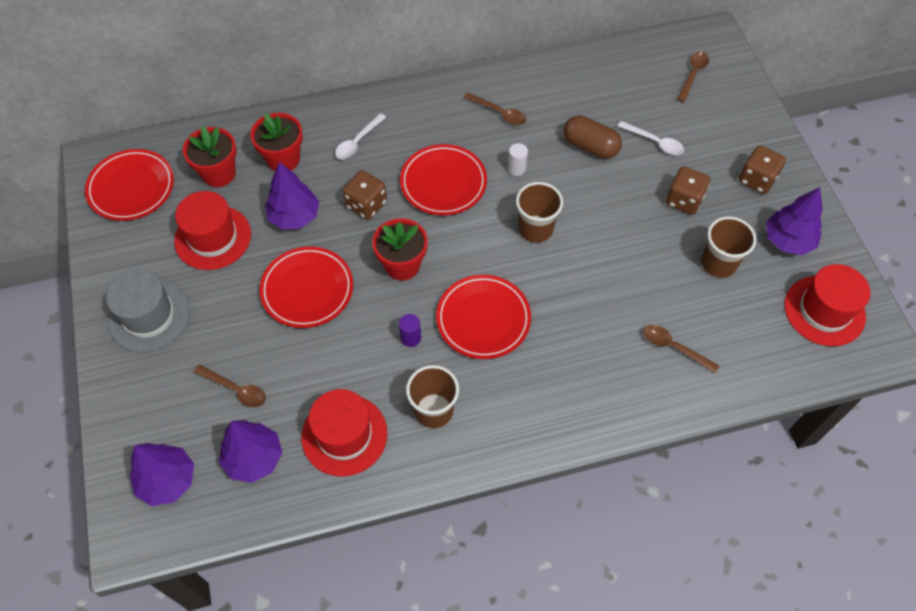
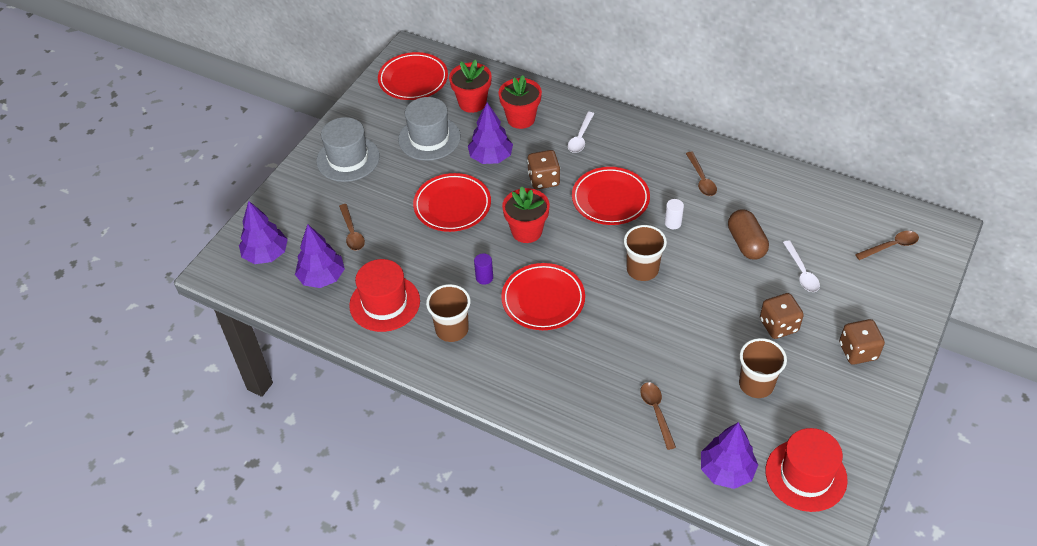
camera: 45 degrees right, 10 degrees down
red hat [174,191,251,270] -> grey hat [398,97,461,161]
white spoon [335,113,386,159] -> white spoon turned 60 degrees counterclockwise [568,112,594,153]
purple tree [766,187,823,255] -> purple tree moved to [701,422,758,489]

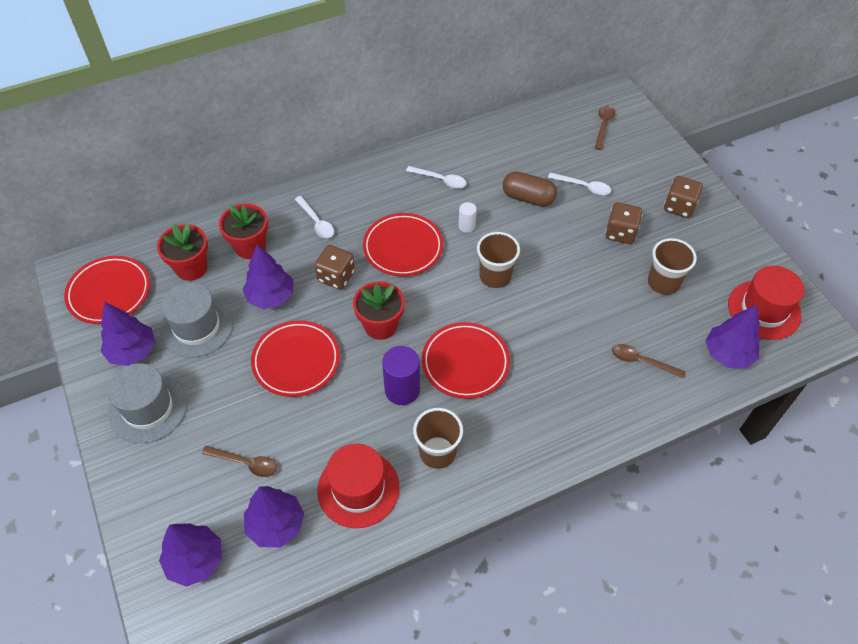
camera: 55 degrees left, 5 degrees up
purple cylinder [474,253,493,285] -> purple cylinder [382,346,420,405], size x1.83
brown spoon [686,152,717,196] -> white spoon [406,166,467,189]
none -> purple tree [101,301,155,366]

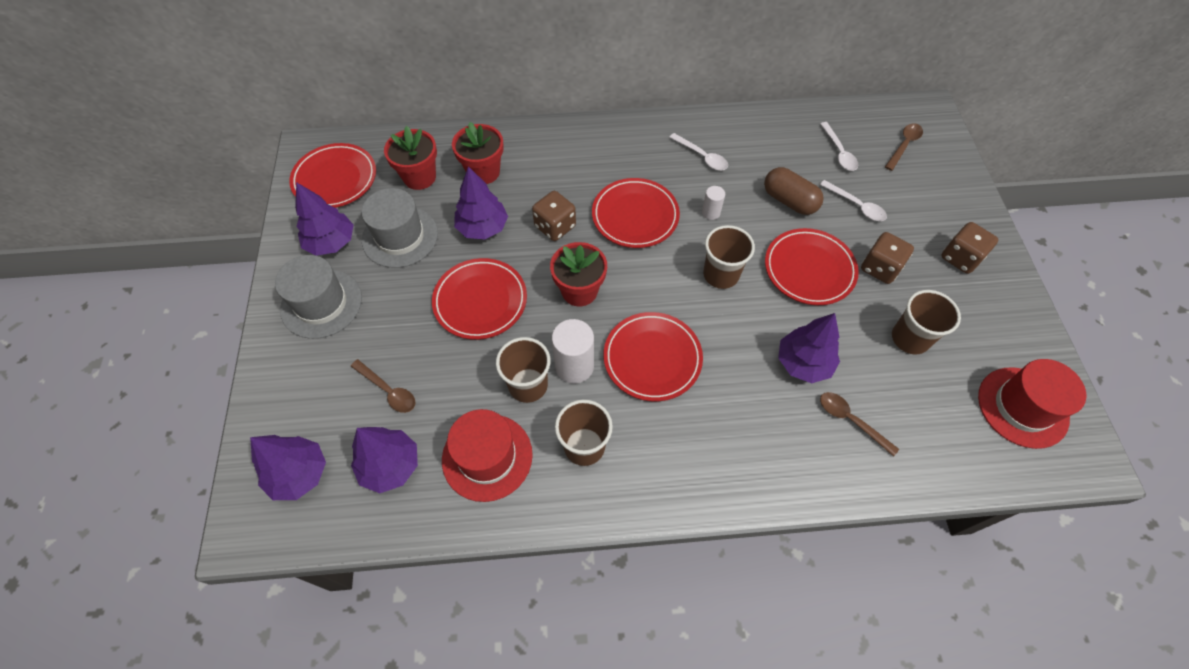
camera: 20 degrees right, 5 degrees up
white spoon [295,196,334,238] -> white spoon moved to [820,122,858,171]
purple cylinder [382,346,420,405] -> white cylinder [552,319,594,384]
purple tree [705,305,761,369] -> purple tree moved to [778,313,840,383]
none -> brown cup [496,337,551,403]
none -> red plate [765,228,859,305]

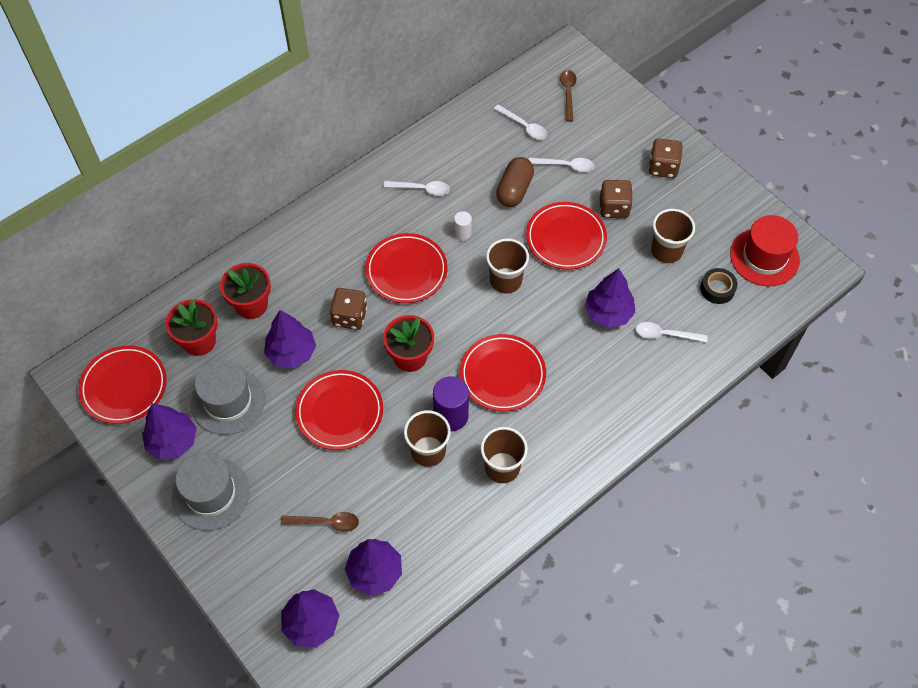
camera: 35 degrees left, 0 degrees up
red hat [442,409,533,502] -> none
white cylinder [552,319,594,384] -> purple cylinder [433,376,469,431]
brown capsule [764,167,824,215] -> brown capsule turned 75 degrees counterclockwise [496,157,534,207]
brown spoon [820,392,899,457] -> white spoon [636,322,708,342]
none -> black tape [700,268,738,304]

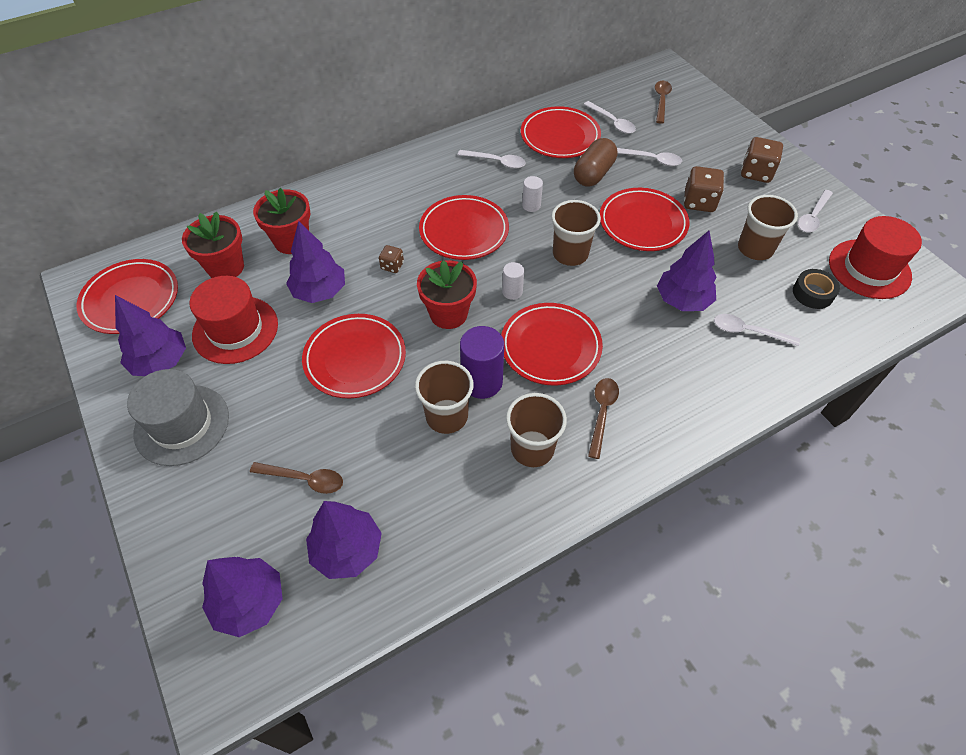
camera: 10 degrees right, 5 degrees down
grey hat [191,360,265,435] -> red hat [190,276,278,364]
brown dice [330,288,367,330] -> brown dice [379,245,404,273], size x0.56
none -> white cylinder [502,262,524,300]
none -> red plate [521,106,601,158]
none -> brown spoon [588,378,619,459]
none -> white spoon [798,190,833,232]

